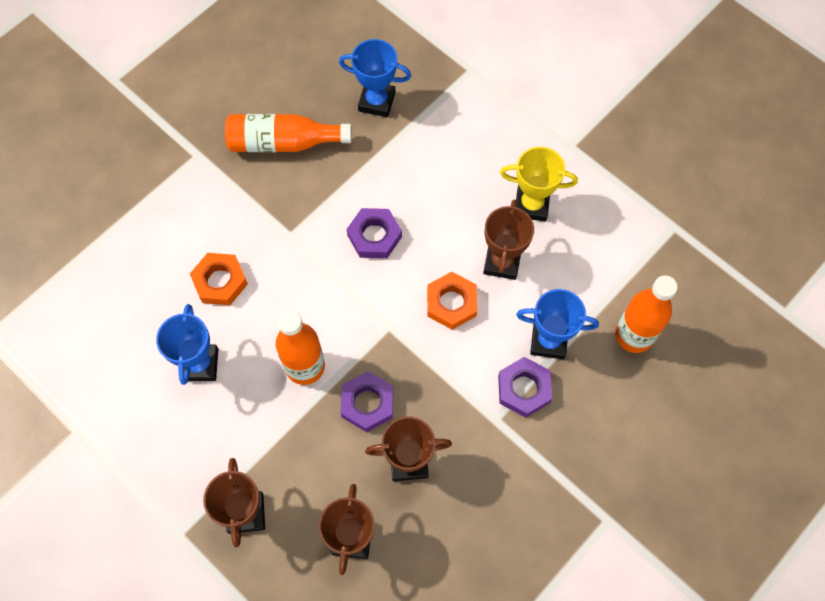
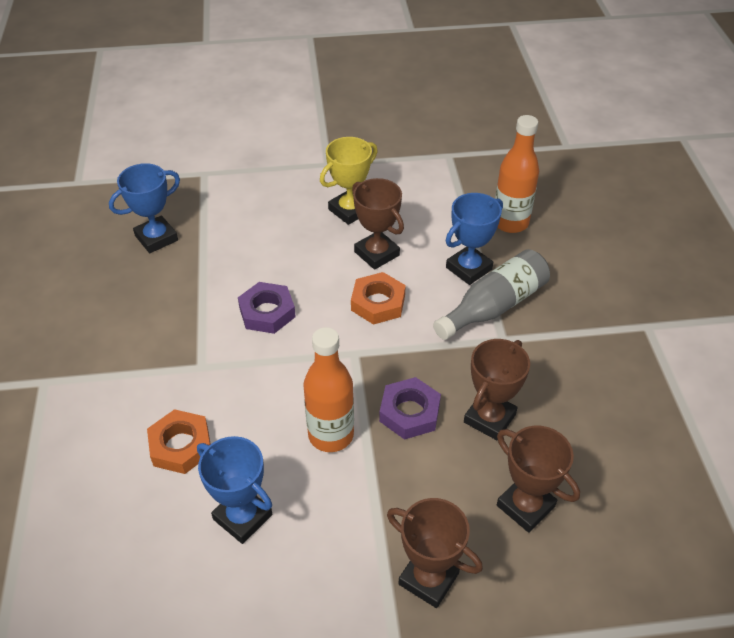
camera: 50 degrees left, 20 degrees down
orange bottle [225,114,352,152] -> none
purple nut [498,357,552,418] -> grey bottle [433,249,550,340]

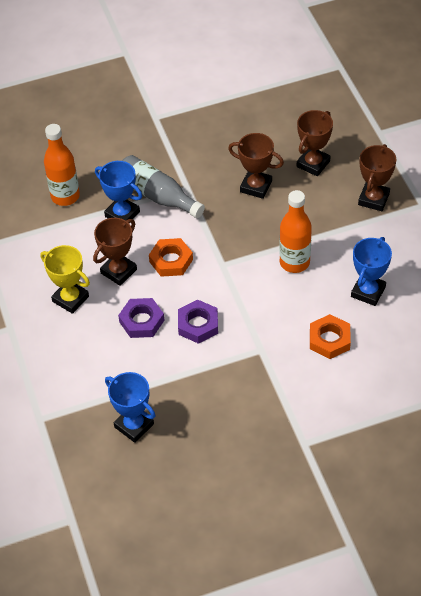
camera: 100 degrees left, 5 degrees up
purple nut [379,377,441,440] -> purple nut moved to [118,298,165,338]

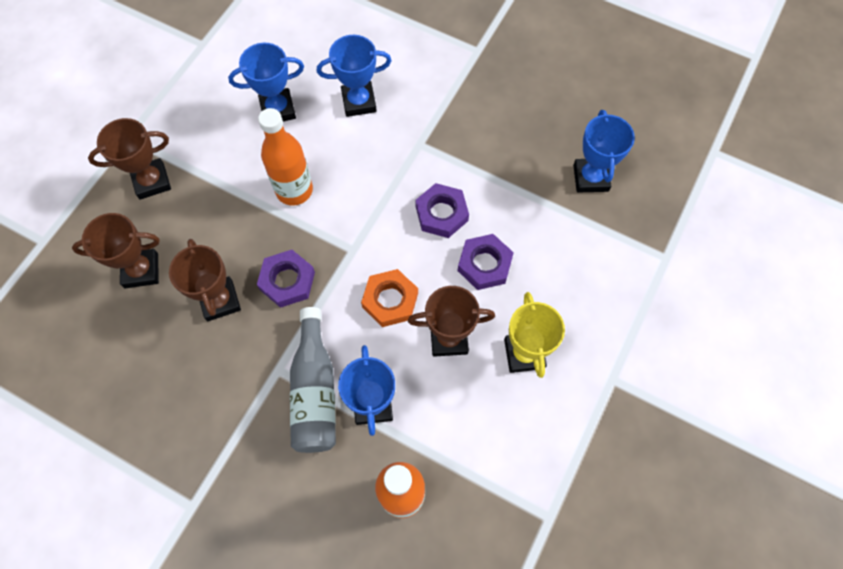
camera: 135 degrees left, 15 degrees up
orange nut [310,314,351,359] -> blue trophy [317,35,392,117]
none -> purple nut [257,250,315,308]

